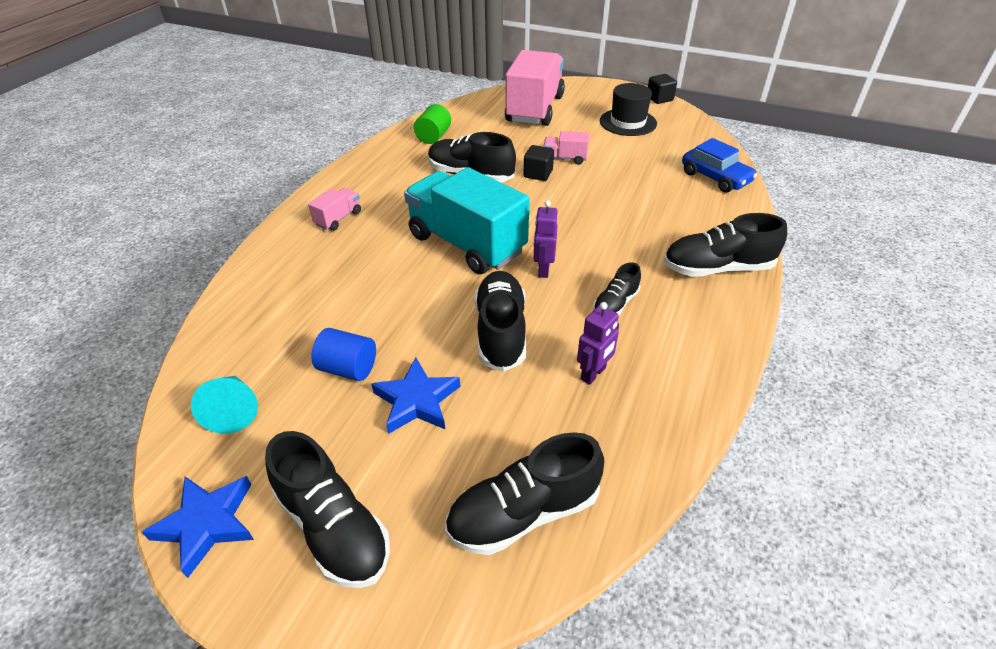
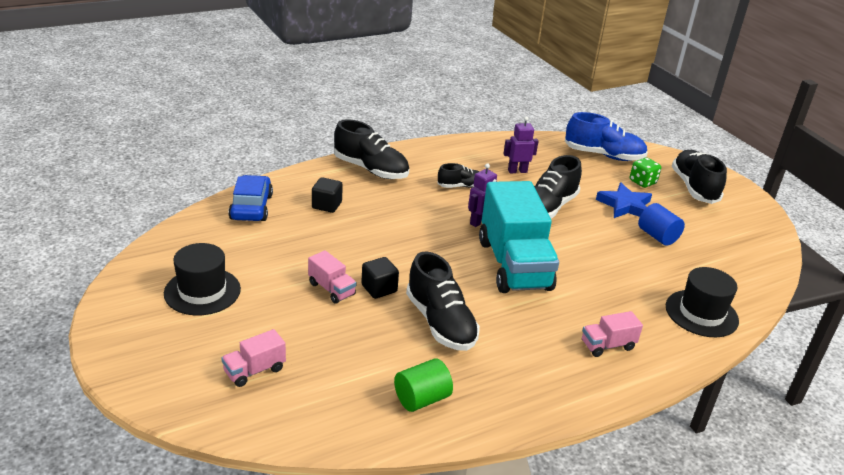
camera: 145 degrees left, 10 degrees down
blue star [142,476,254,578] -> none
turquoise cone [191,376,258,434] -> none
black shoe [445,432,604,555] -> blue shoe [565,112,648,161]
pink truck [505,50,565,126] -> pink truck [221,329,286,387], size x0.43
black cube [648,74,677,104] -> black cube moved to [312,177,343,213]
none -> green dice [630,157,661,188]
none -> black hat [666,267,739,337]

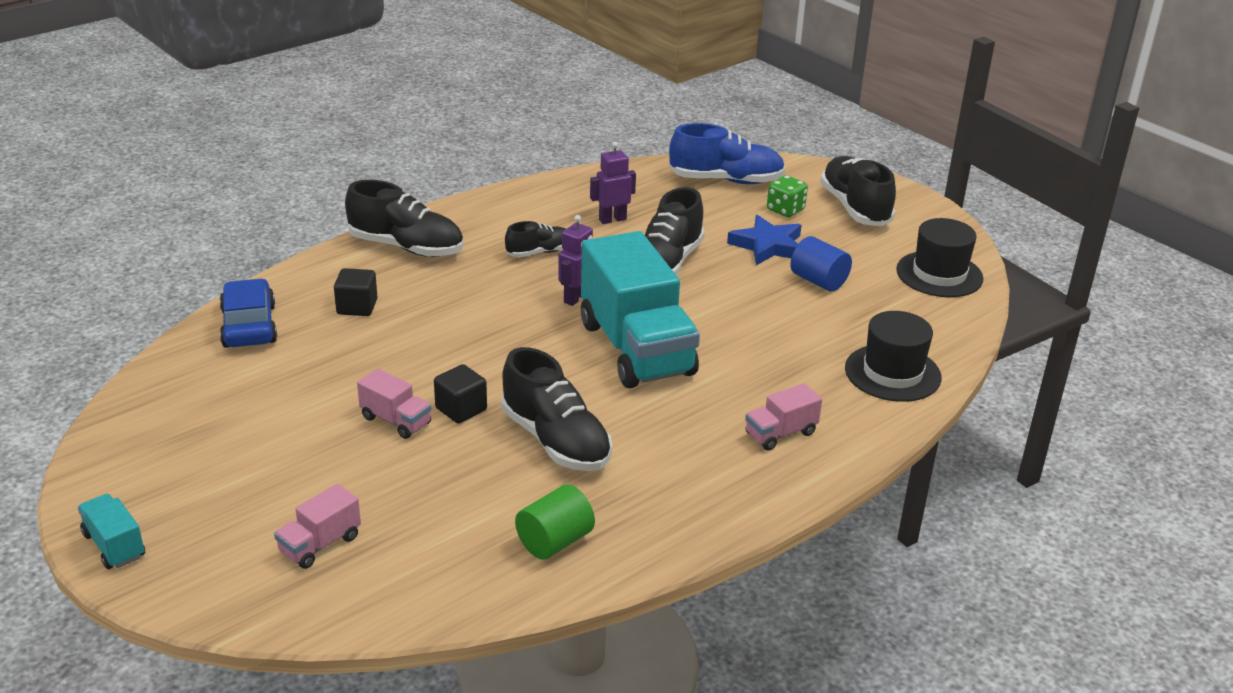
camera: 10 degrees left, 0 degrees up
black hat [164,243,241,315] -> black hat moved to [896,218,984,297]
none -> turquoise truck [78,494,145,569]

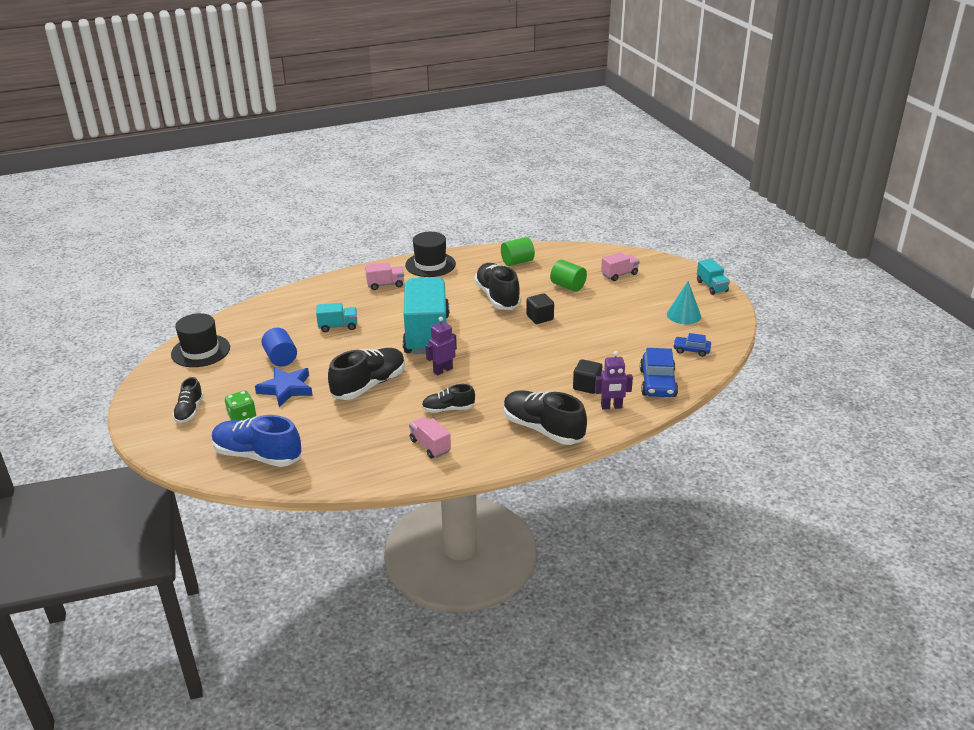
camera: 160 degrees left, 0 degrees up
pink truck [357,368,431,439] -> pink truck moved to [409,417,451,459]
purple robot [590,142,636,224] -> purple robot moved to [595,351,633,410]
black shoe [820,156,896,226] -> black shoe [173,377,204,423], size x0.57
black hat [845,311,942,402] -> black hat moved to [405,232,456,277]
none -> turquoise truck [316,303,357,332]
none -> green cylinder [550,260,587,292]
none -> turquoise cone [667,281,701,324]
none -> blue car [673,333,711,357]

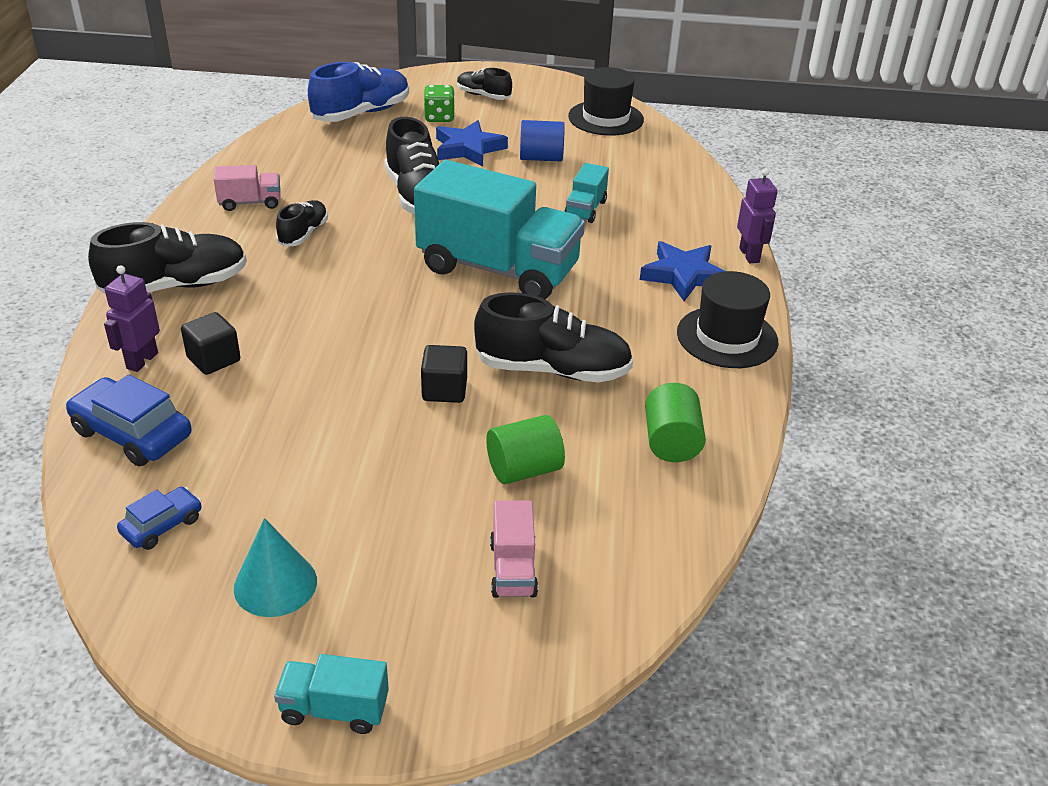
camera: 115 degrees right, 5 degrees up
pink truck [365,262,404,290] -> blue star [640,241,725,301]
purple robot [425,317,457,376] -> purple robot moved to [737,169,777,263]

